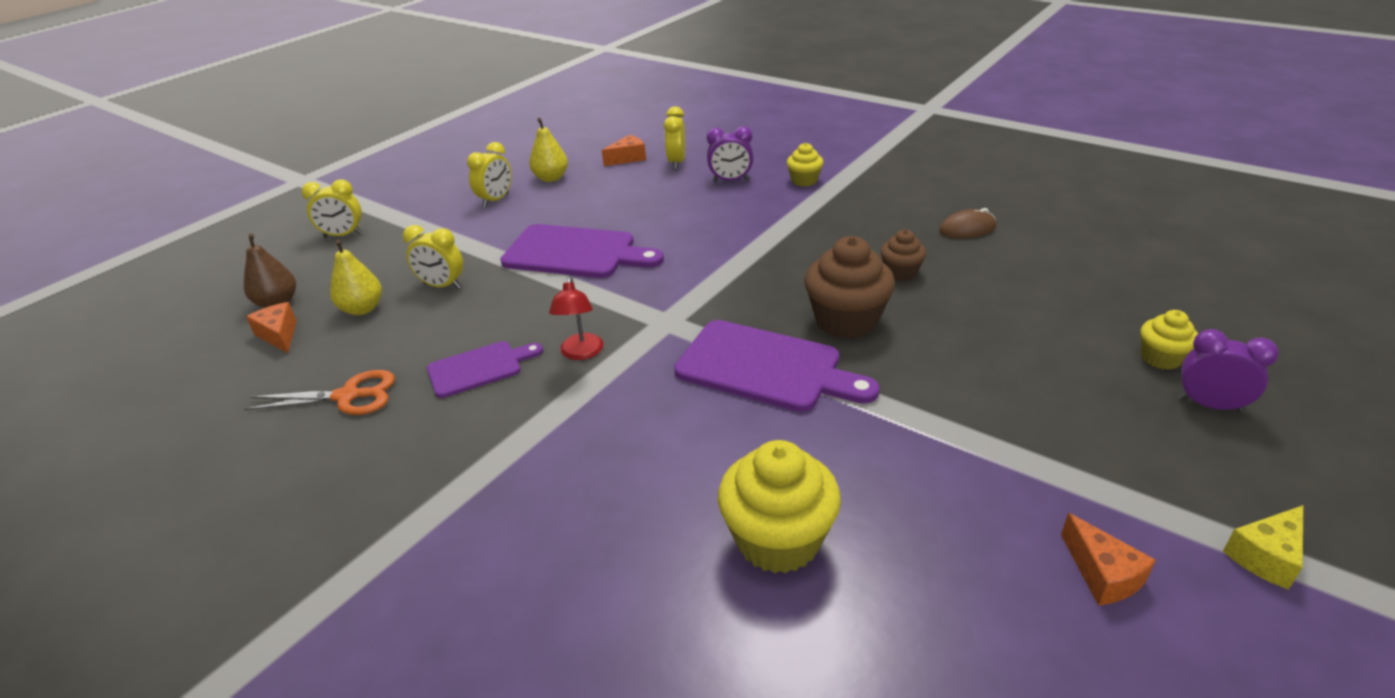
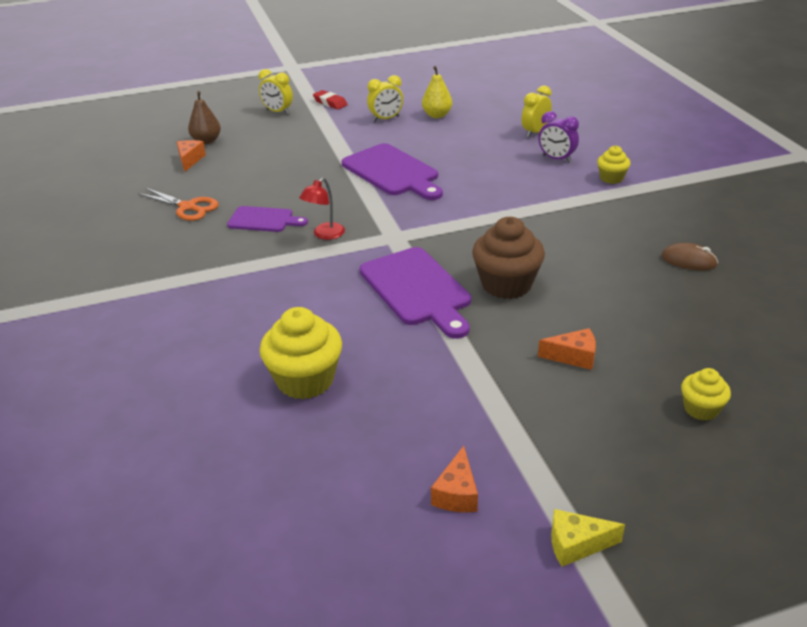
camera: 35 degrees right, 0 degrees up
yellow pear [330,240,382,315] -> none
yellow clock [403,225,463,289] -> none
orange cheese [602,135,646,166] -> orange cheese moved to [538,328,596,370]
brown cupcake [880,230,926,281] -> none
purple clock [1179,329,1279,412] -> none
none -> red eraser [313,90,348,110]

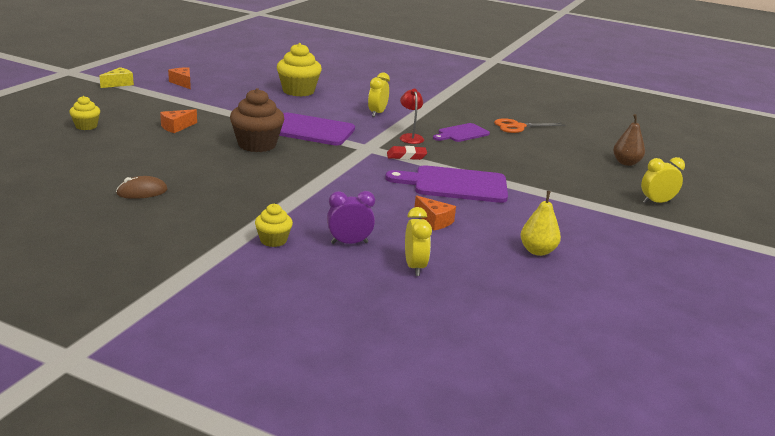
camera: 130 degrees right, 10 degrees down
orange cheese [177,140,206,172] -> orange cheese moved to [415,195,456,230]
red eraser [313,90,348,110] -> red eraser moved to [387,146,427,160]
yellow clock [367,75,403,122] -> yellow clock moved to [368,72,390,117]

